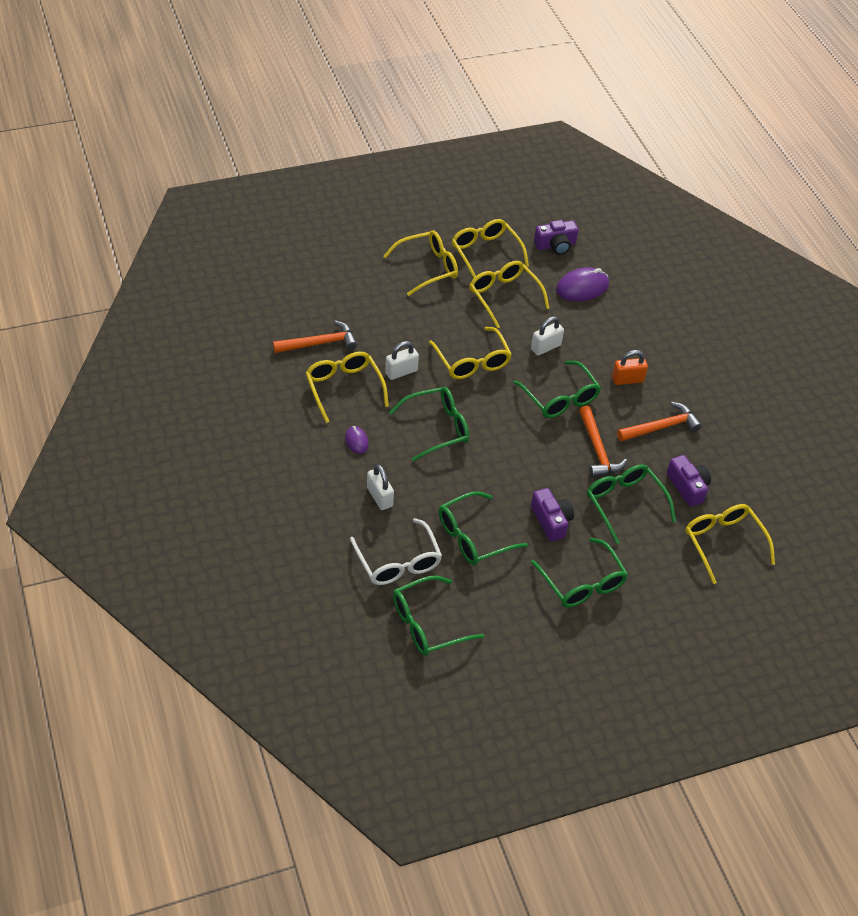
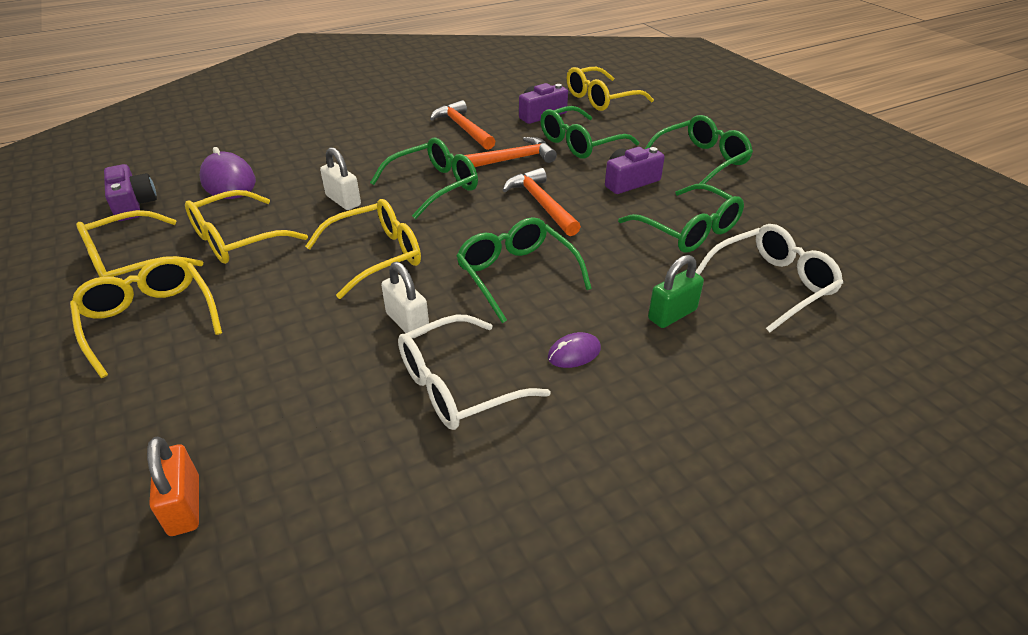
camera: 95 degrees left, 10 degrees down
orange hammer [273,320,357,353] -> orange hammer moved to [503,168,581,236]
yellow glasses [306,352,389,423] -> white glasses [398,315,551,430]
white padlock [367,464,394,510] -> green padlock [648,255,704,328]
green glasses [393,576,484,656] -> none
orange padlock [612,350,648,385] -> orange padlock moved to [147,436,199,536]

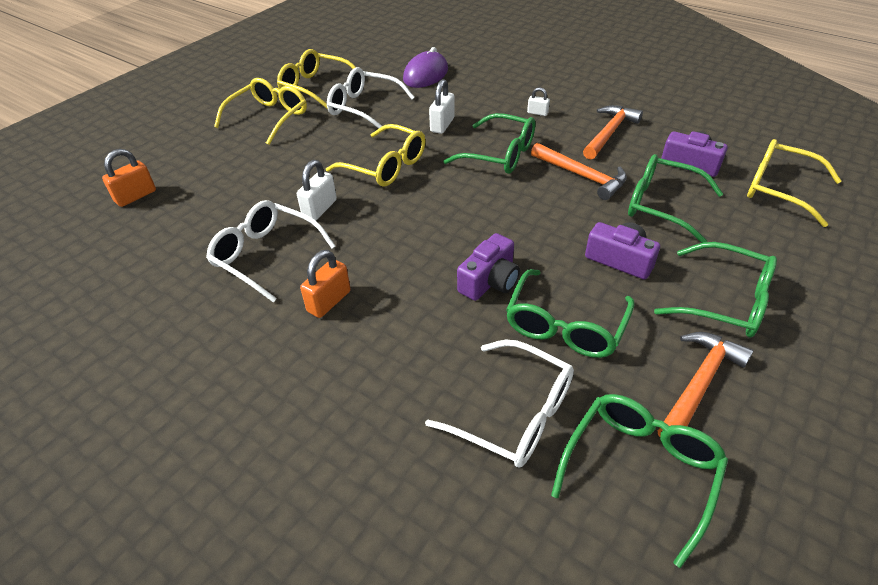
camera: 65 degrees right, 5 degrees up
purple camera [104,164,157,221] -> purple camera moved to [457,233,520,301]
yellow glasses [185,190,308,264] -> white glasses [327,67,415,128]
green glasses [456,217,592,323] -> green glasses moved to [551,394,728,568]
orange hammer [503,168,581,236] -> orange hammer moved to [658,332,753,437]
purple mouse [548,332,601,368] -> orange padlock [300,250,351,318]
green padlock [648,255,704,328] -> none
none -> white padlock [527,87,550,116]

